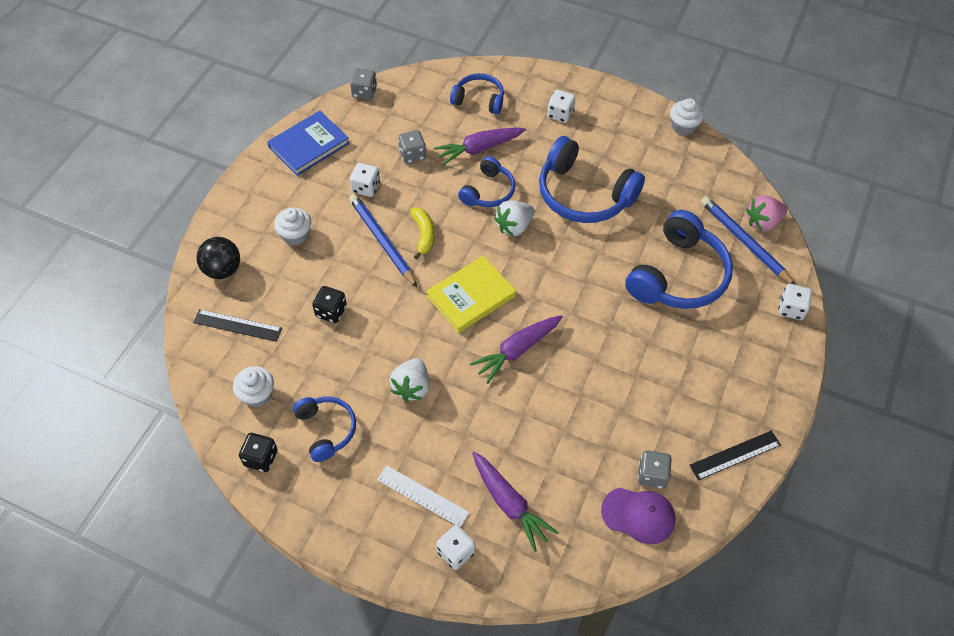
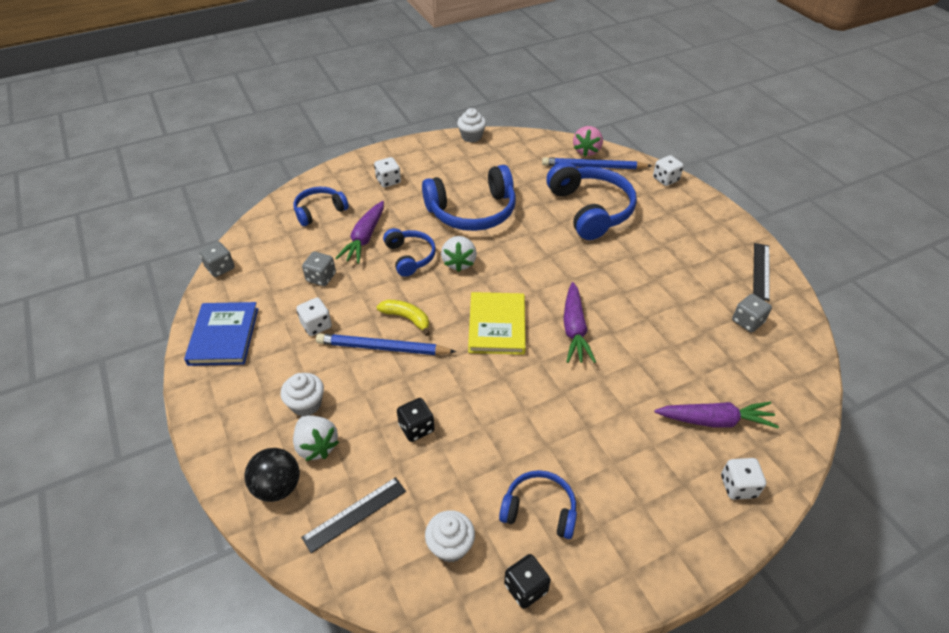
camera: 50 degrees left, 10 degrees down
white ruler [377,466,470,527] -> none
white strawberry [390,358,430,402] -> white strawberry moved to [293,415,339,461]
purple cap [601,488,676,544] -> none

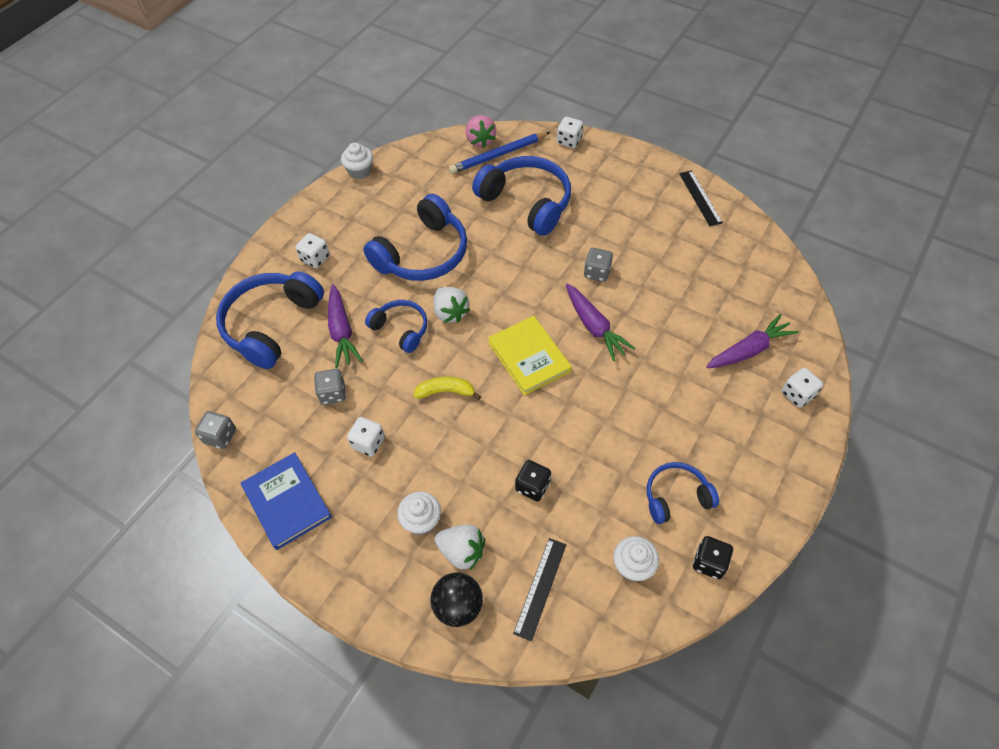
camera: 30 degrees left, 10 degrees up
blue headphones [293,187,349,226] -> blue headphones [216,272,324,369], size x1.76
blue pencil [316,333,456,355] -> none
grey dice [732,294,772,332] -> grey dice moved to [584,248,613,282]

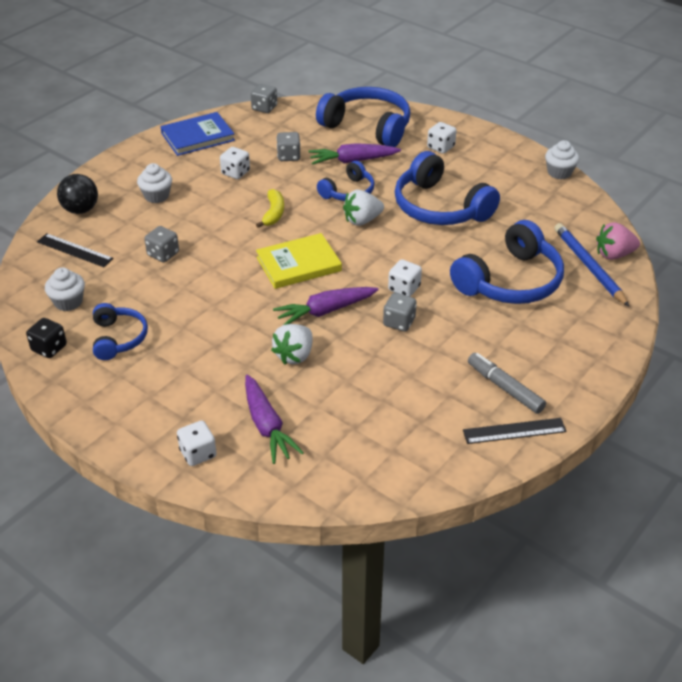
camera: 95 degrees right, 15 degrees down
white strawberry [434,525,485,570] -> white strawberry moved to [271,324,312,365]
black dice [515,460,551,502] -> grey dice [144,226,179,262]
white dice [557,117,583,148] -> white dice moved to [388,259,422,297]
none -> grey marker [468,353,546,414]

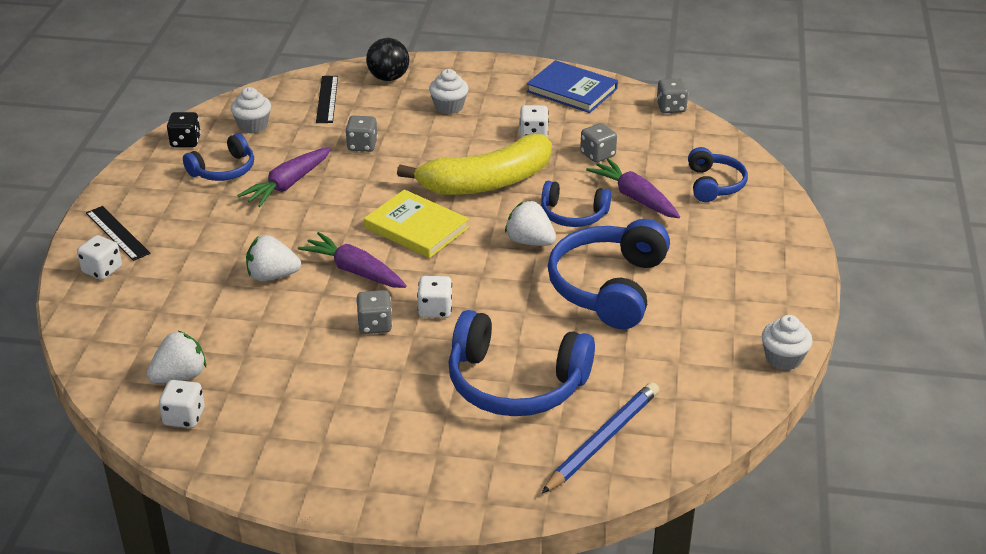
camera: 60 degrees right, 5 degrees down
purple carrot [245,375,304,464] -> purple carrot moved to [237,148,331,207]
yellow banana [256,189,284,228] -> yellow banana [397,134,552,195], size x2.22
blue headphones [316,87,411,147] -> blue headphones [688,147,748,202], size x0.57
white dice [427,122,457,154] -> white dice moved to [159,380,205,428]
black ruler [463,418,567,444] -> black ruler moved to [86,206,151,261]
grey marker [468,353,546,414] -> none
pink strawberry [596,222,640,260] -> none
none -> white strawberry [147,331,206,383]

